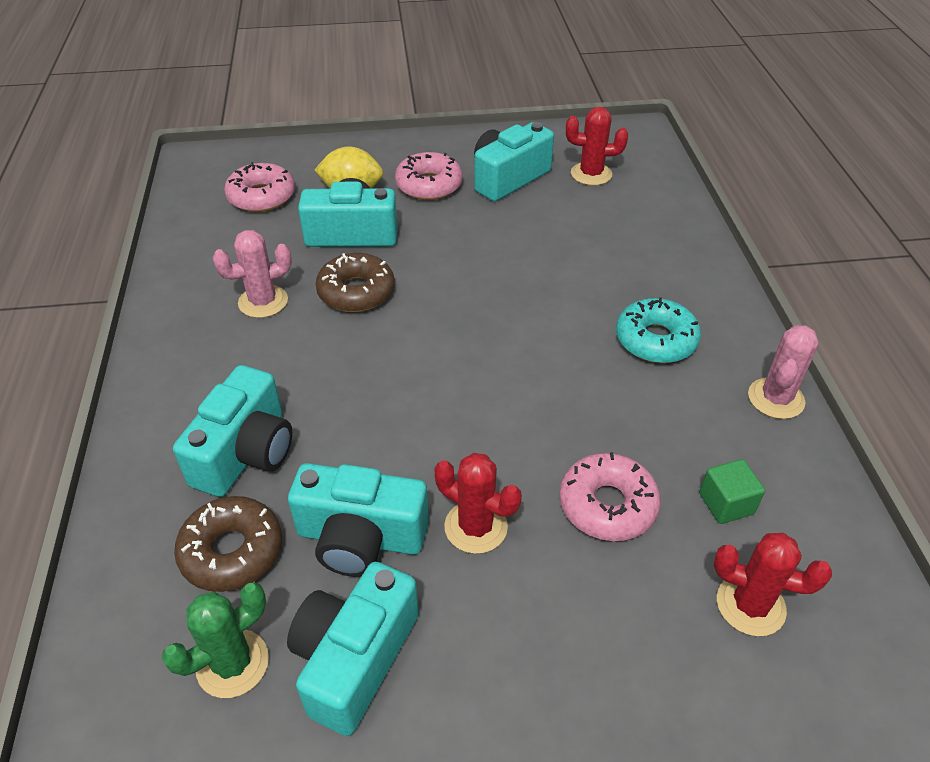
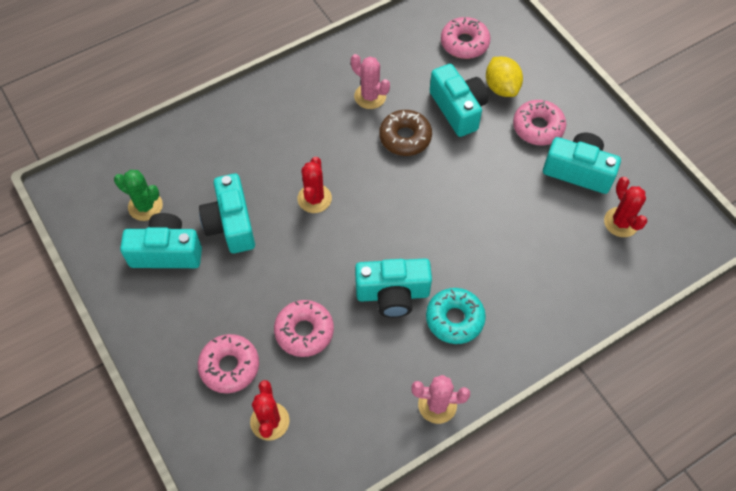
camera: 65 degrees right, 15 degrees up
turquoise camera [173,365,292,497] -> turquoise camera moved to [355,259,432,318]
brown donut [174,496,282,592] -> none
red cactus [434,453,522,554] -> red cactus moved to [298,157,332,213]
green cube [699,459,765,524] -> none
none -> pink donut [198,334,259,394]

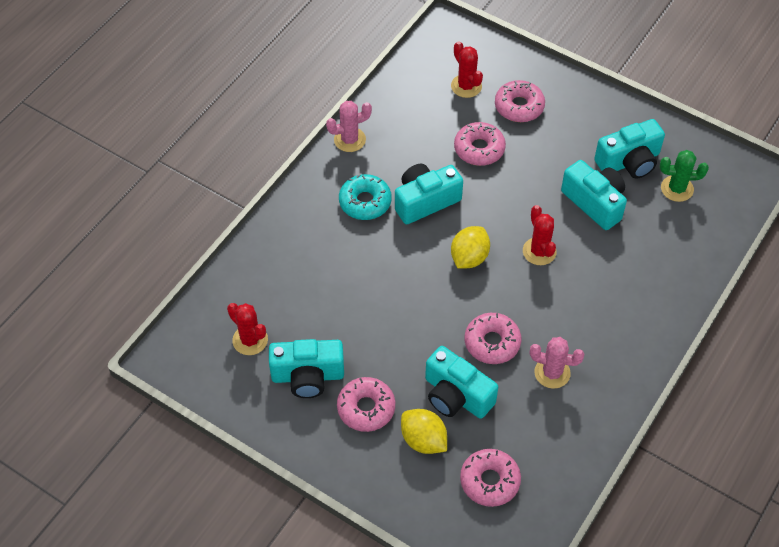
camera: 155 degrees right, 5 degrees down
brown donut [379,110,432,156] -> pink donut [465,313,521,364]
none -> yellow lemon [451,226,490,268]

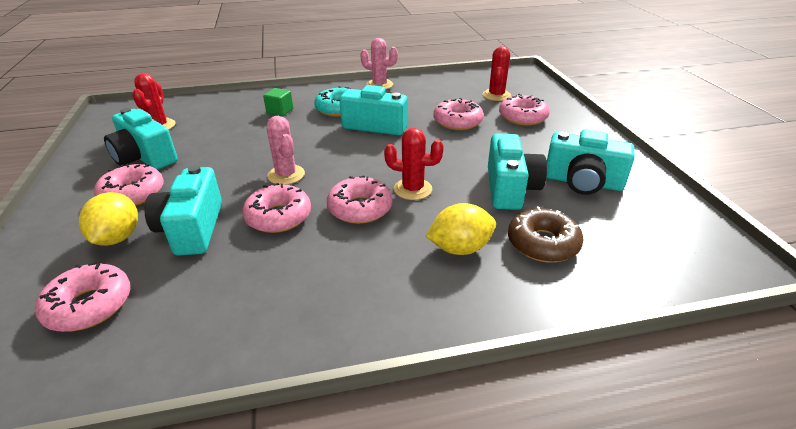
camera: 45 degrees right, 20 degrees down
yellow lemon [451,226,490,268] -> yellow lemon moved to [426,203,496,255]
red cactus [523,205,557,265] -> red cactus turned 75 degrees clockwise [384,128,444,200]
pink cactus [530,337,584,389] -> pink cactus moved to [267,116,305,185]
green cactus [660,150,709,202] -> none
none -> green cube [263,88,293,116]
none -> pink donut [327,175,393,224]
none -> brown donut [508,206,584,263]

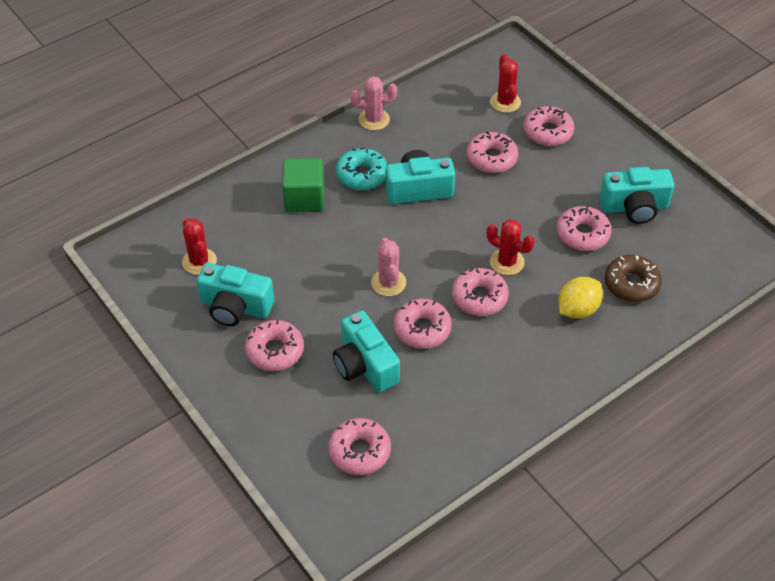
camera: 25 degrees left, 15 degrees up
yellow lemon [79,192,138,246] -> none
green cube [263,88,293,116] -> green cube [282,158,324,212], size x1.72
pink cactus [267,116,305,185] -> pink cactus turned 45 degrees clockwise [371,238,406,296]
red cactus [384,128,444,200] -> red cactus turned 45 degrees clockwise [487,219,535,275]
turquoise camera [488,133,547,210] -> pink donut [556,206,611,251]

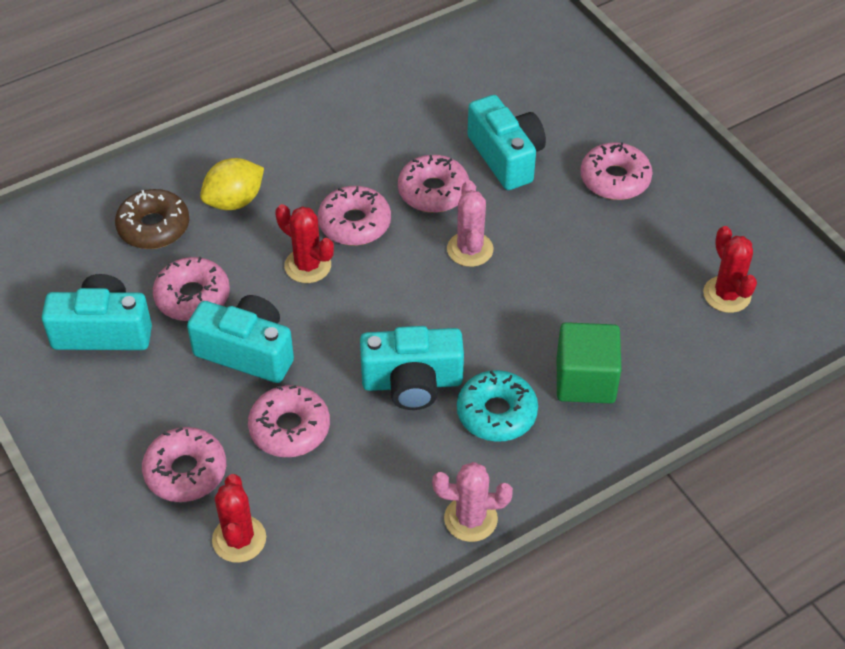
camera: 175 degrees left, 0 degrees up
turquoise camera [197,263,274,326] -> turquoise camera moved to [187,295,294,383]
pink donut [328,418,391,475] -> none

